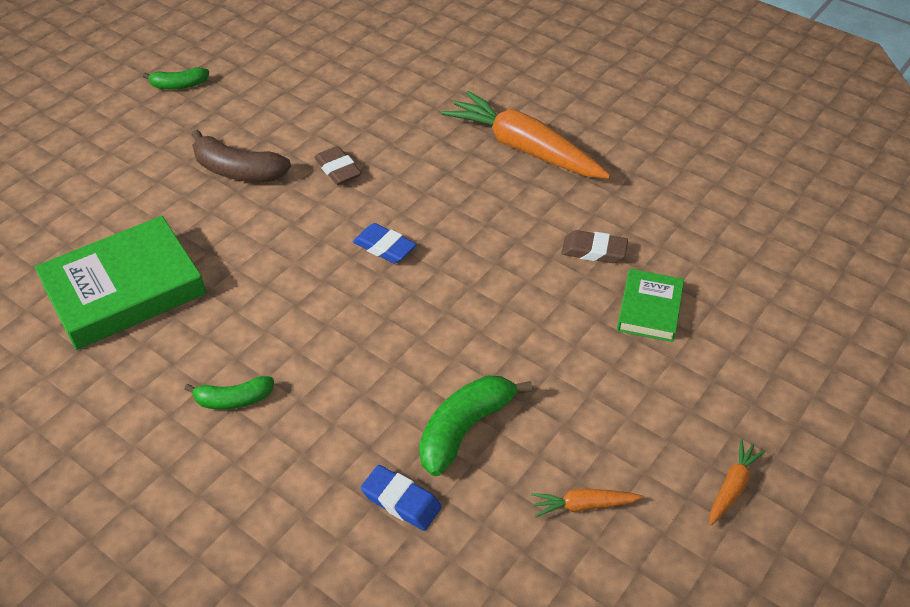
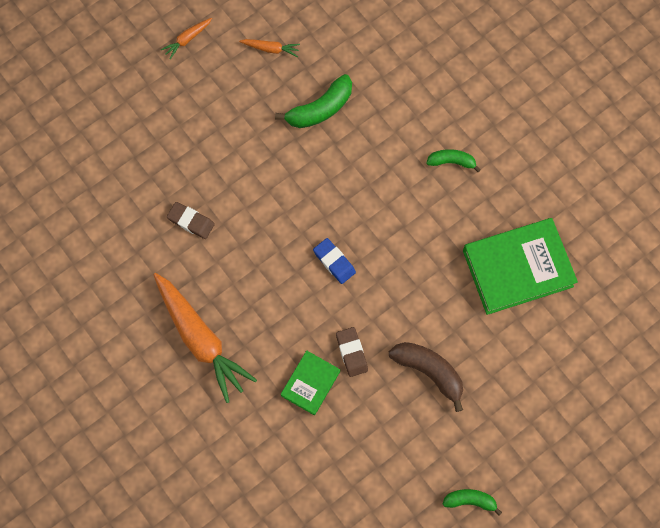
camera: 165 degrees left, 25 degrees up
blue eraser [360,465,442,531] -> none
green book [617,269,684,342] -> green book moved to [281,350,340,415]

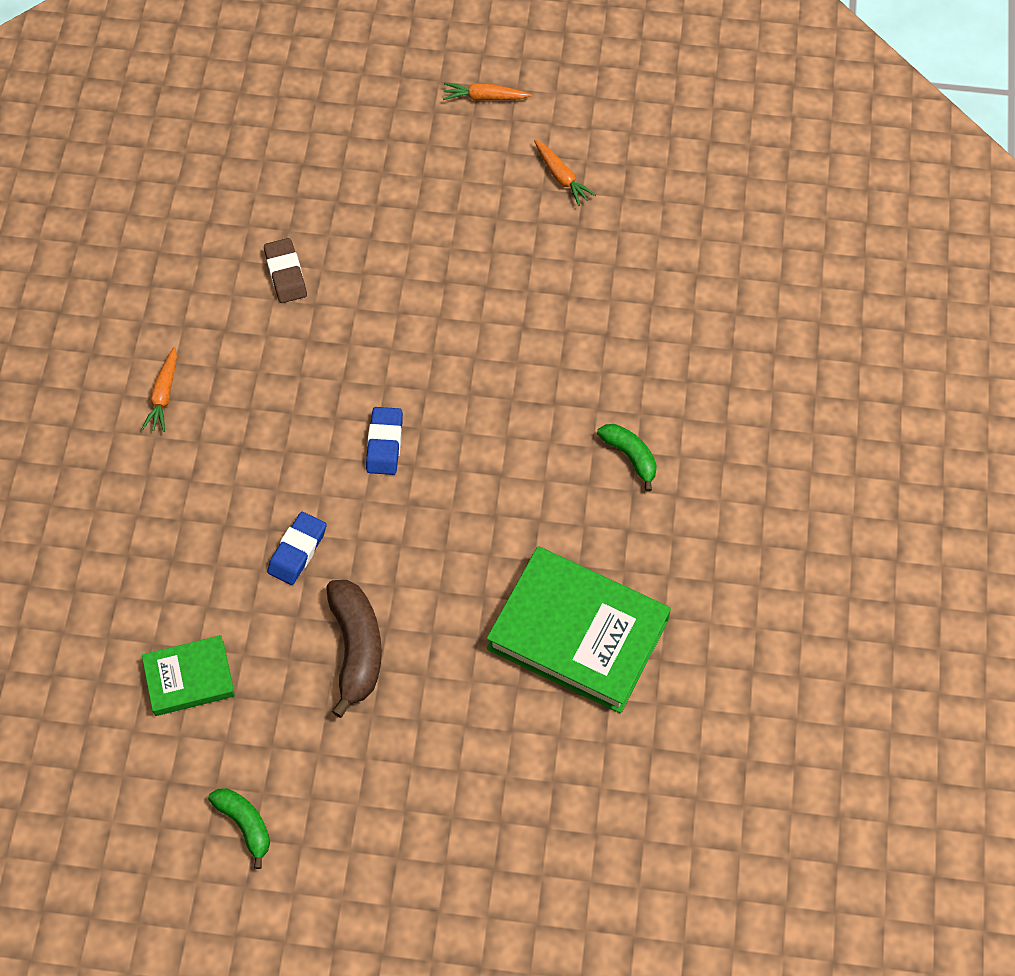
camera: 45 degrees right, 10 degrees down
orange carrot [153,273,257,403] -> orange carrot [142,347,177,432], size x0.43
green banana [275,74,352,128] -> none
green book [281,350,340,415] -> green book moved to [142,635,235,716]
brown eraser [336,327,368,377] -> blue eraser [267,512,326,585]

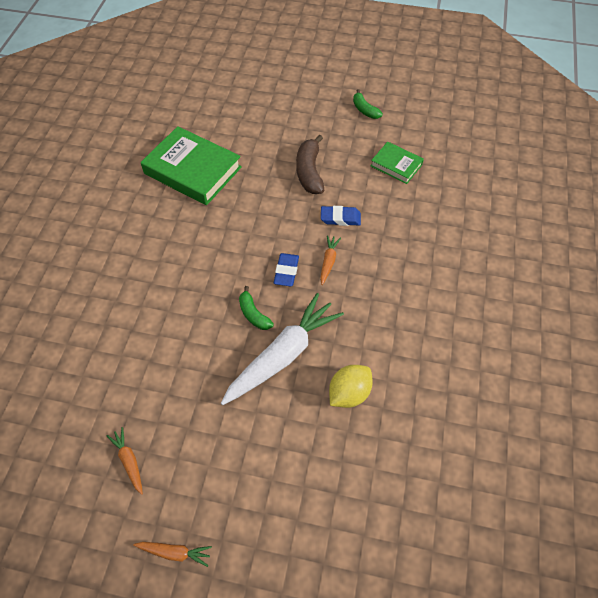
camera: 175 degrees left, 5 degrees down
orange carrot [142,347,177,432] -> orange carrot moved to [320,235,341,285]
green book [142,635,235,716] -> green book turned 45 degrees clockwise [371,142,424,184]
brown eraser [264,238,307,303] -> yellow lemon [329,365,373,408]
blue eraser [267,512,326,585] -> blue eraser turned 60 degrees clockwise [321,206,361,226]
green banana [597,424,657,491] -> green banana moved to [239,286,274,330]
none -> white carrot [221,293,344,405]

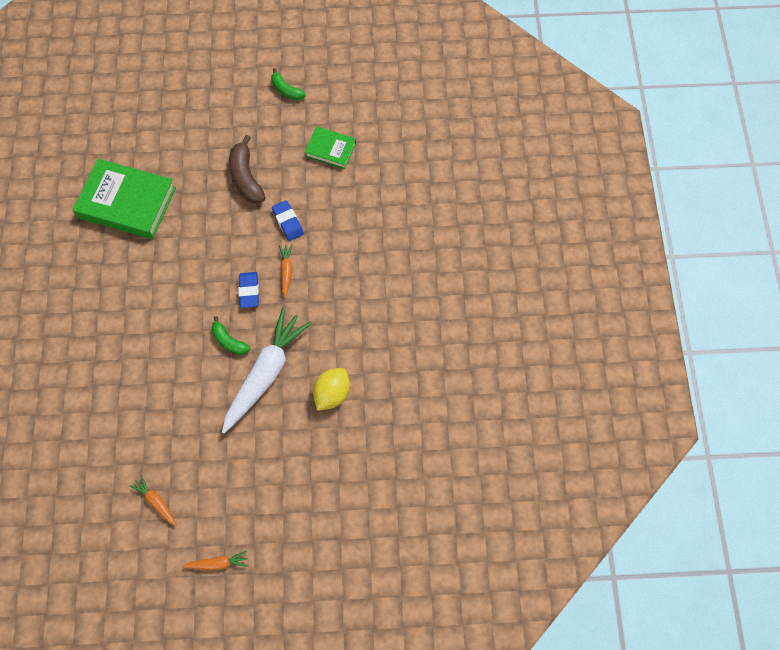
camera: 15 degrees left, 10 degrees up
blue eraser [321,206,361,226] -> blue eraser turned 75 degrees clockwise [272,200,304,241]

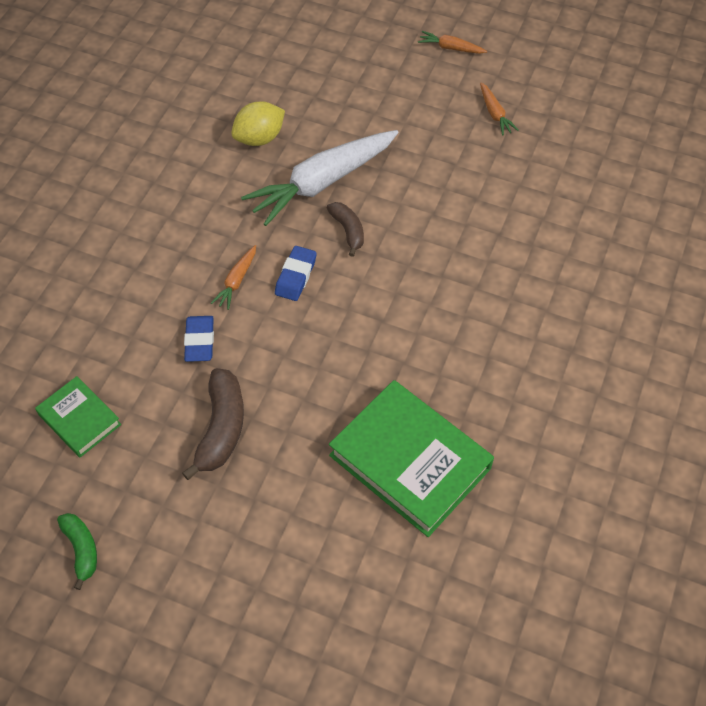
camera: 155 degrees left, 10 degrees down
green banana [212,316,250,355] -> brown banana [327,202,364,257]

